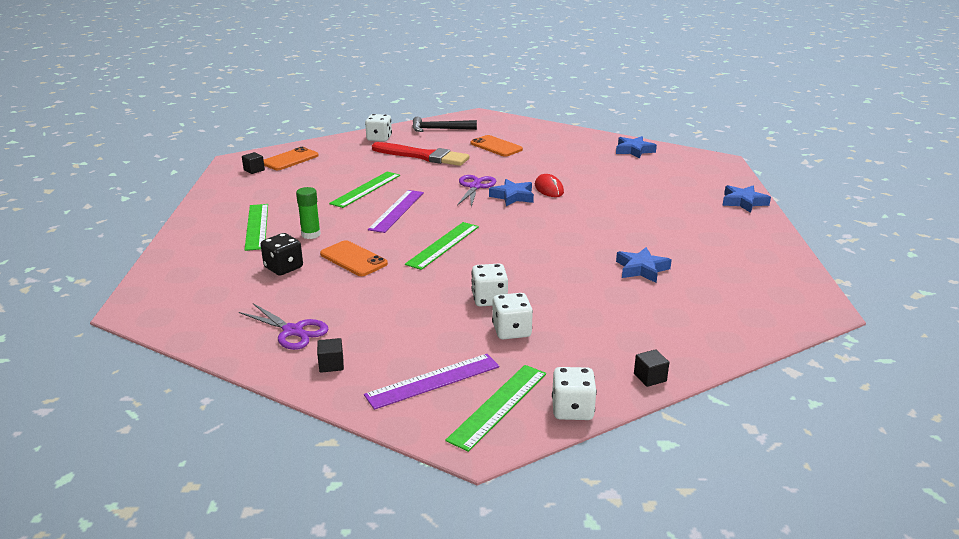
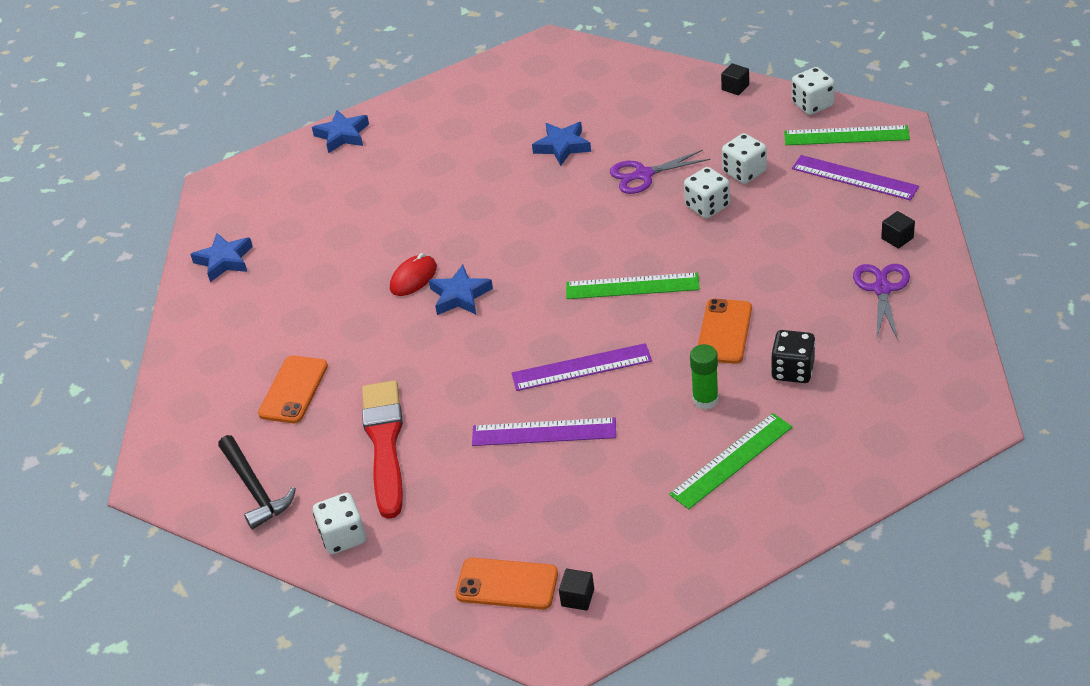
camera: 115 degrees left, 15 degrees up
green ruler [329,171,400,208] -> purple ruler [472,417,616,446]
purple scissors [457,175,496,207] -> purple scissors moved to [610,150,710,194]

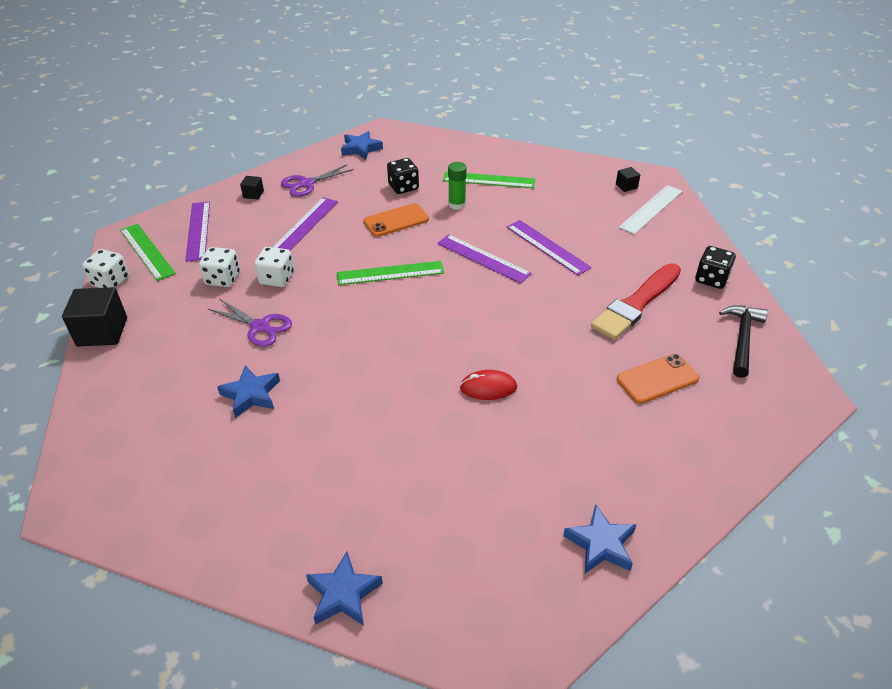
camera: 135 degrees left, 0 degrees up
white dice [313,493,366,554] -> black dice [695,246,736,289]
blue star [429,265,493,315] -> blue star moved to [341,131,383,160]
orange phone [455,558,558,610] -> white ruler [619,185,682,234]
green ruler [566,273,700,299] -> green ruler turned 60 degrees counterclockwise [337,261,444,285]
black cube [721,63,749,95] -> black cube [62,287,127,346], size x2.04
none -> purple ruler [273,197,338,251]

